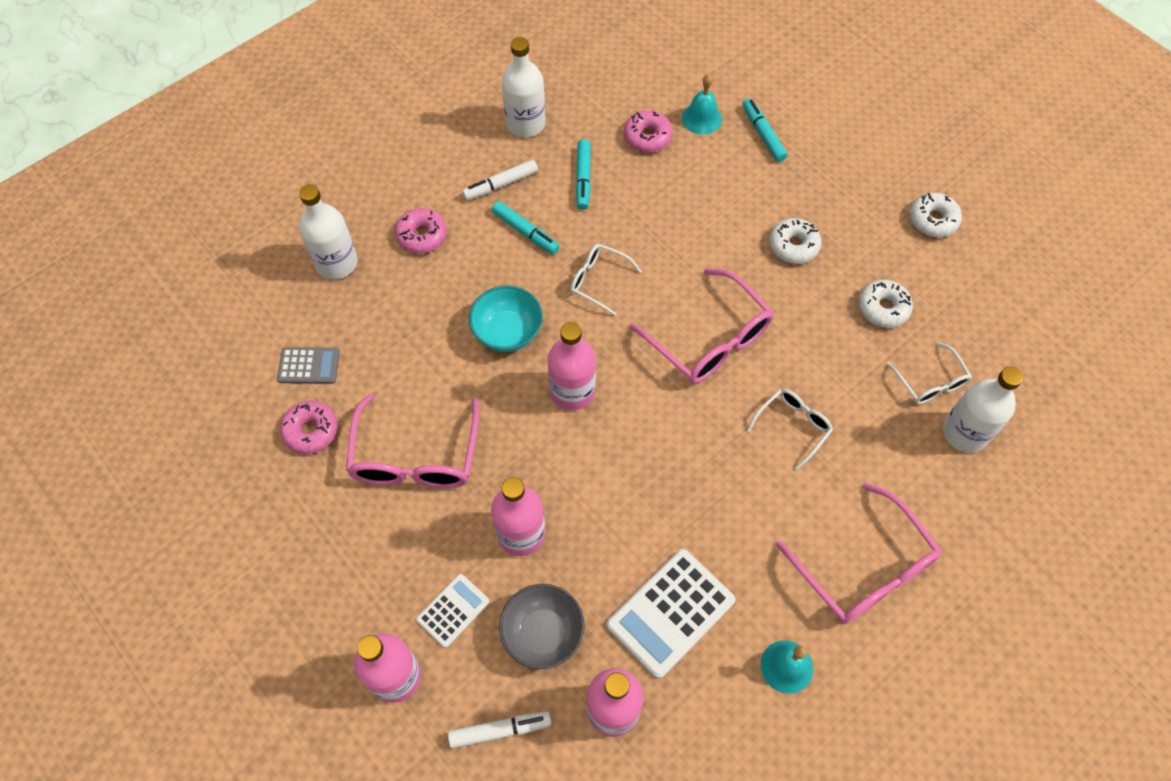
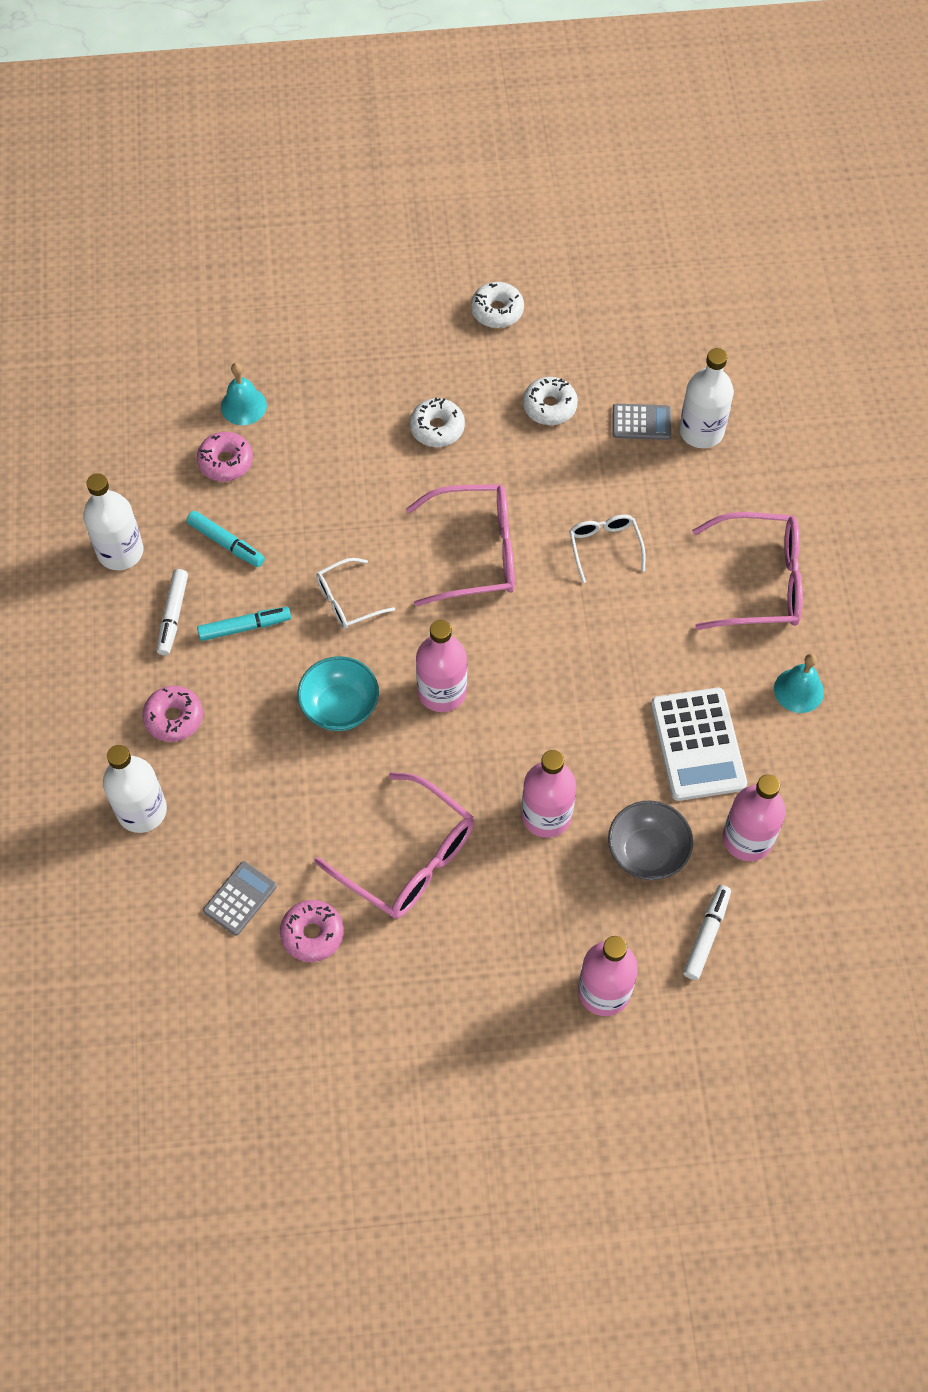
camera: 55 degrees left, 0 degrees up
white calculator [416,574,490,648] -> none
turquoise marker [743,98,788,162] -> none
white glasses [887,342,972,404] -> grey calculator [612,404,671,440]

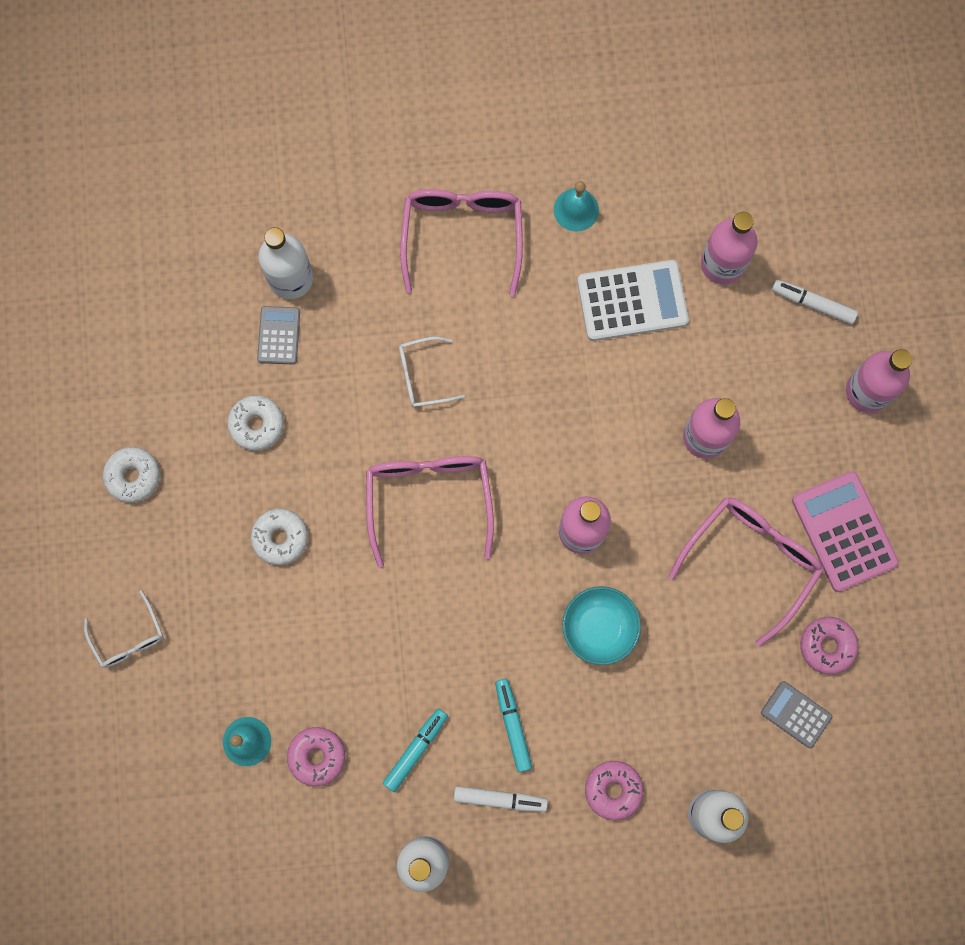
camera: 90 degrees left, 15 degrees up
white glasses [316,558,395,629] -> white glasses moved to [84,590,163,668]
grey bowl [608,800,693,880] -> none
none -> pink calculator [792,471,899,592]

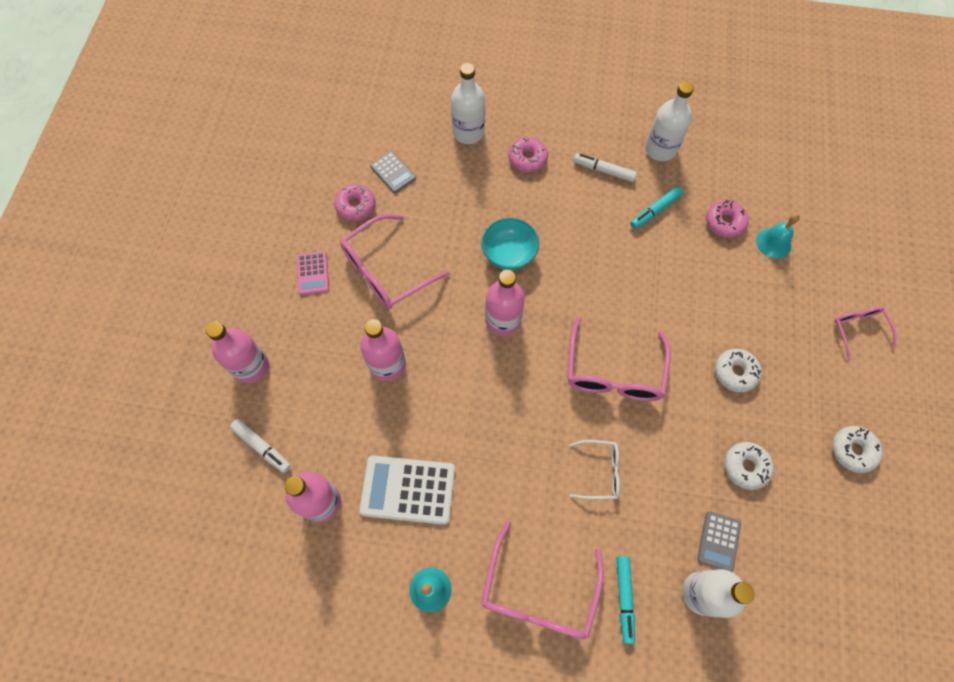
camera: 165 degrees left, 10 degrees down
white glasses [84,590,163,668] -> pink glasses [834,307,897,361]
turquoise marker [495,679,532,772] -> turquoise marker moved to [616,556,635,644]
pink calculator [792,471,899,592] -> pink calculator [297,251,329,295], size x0.57

